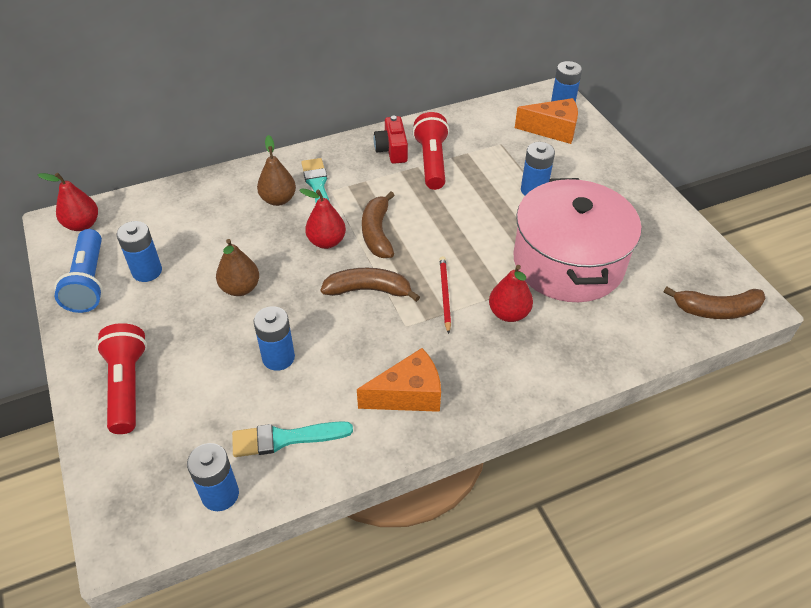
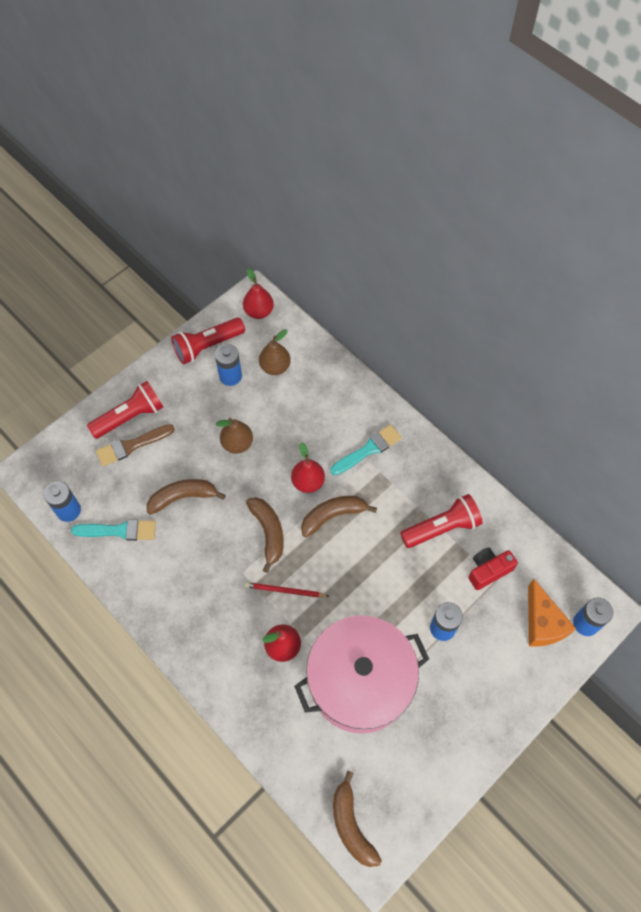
camera: 70 degrees right, 15 degrees up
blue flashlight [54,229,103,313] -> red flashlight [171,318,245,364]
turquoise brush [232,421,353,457] -> turquoise brush turned 120 degrees clockwise [71,520,156,541]
blue battery [253,306,295,371] -> brown banana [147,479,226,515]
brown pear [257,135,296,206] -> brown pear moved to [259,329,291,375]
orange cheese [357,348,441,412] -> none
red camera [374,116,408,164] -> red camera moved to [468,548,518,590]
red pencil [440,256,451,334] -> red pencil turned 150 degrees counterclockwise [245,582,329,598]
none -> brown brush [96,424,175,466]

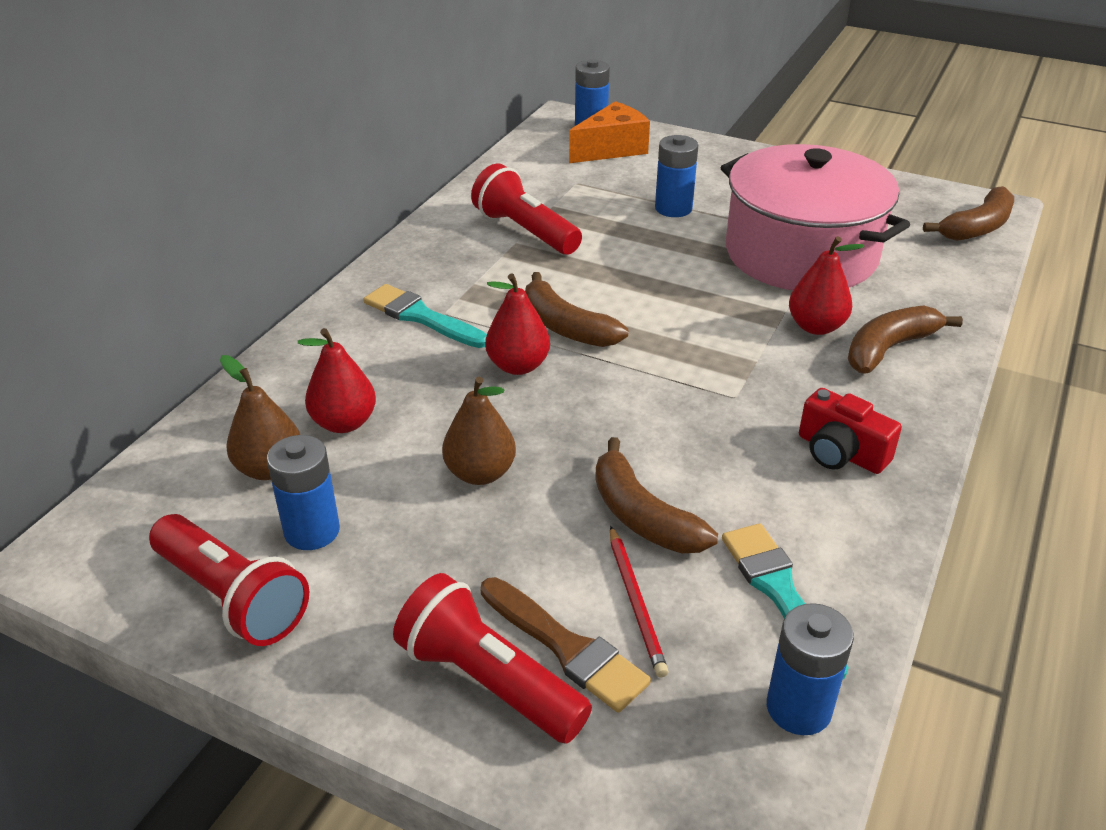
camera: 110 degrees left, 25 degrees down
red pear [243,268,274,319] -> red pear moved to [298,328,376,433]
red pencil [245,582,329,598] -> red pencil moved to [610,526,669,677]
brown banana [246,497,284,573] -> brown banana moved to [848,305,963,374]
red camera [468,548,518,590] -> red camera moved to [799,388,902,474]

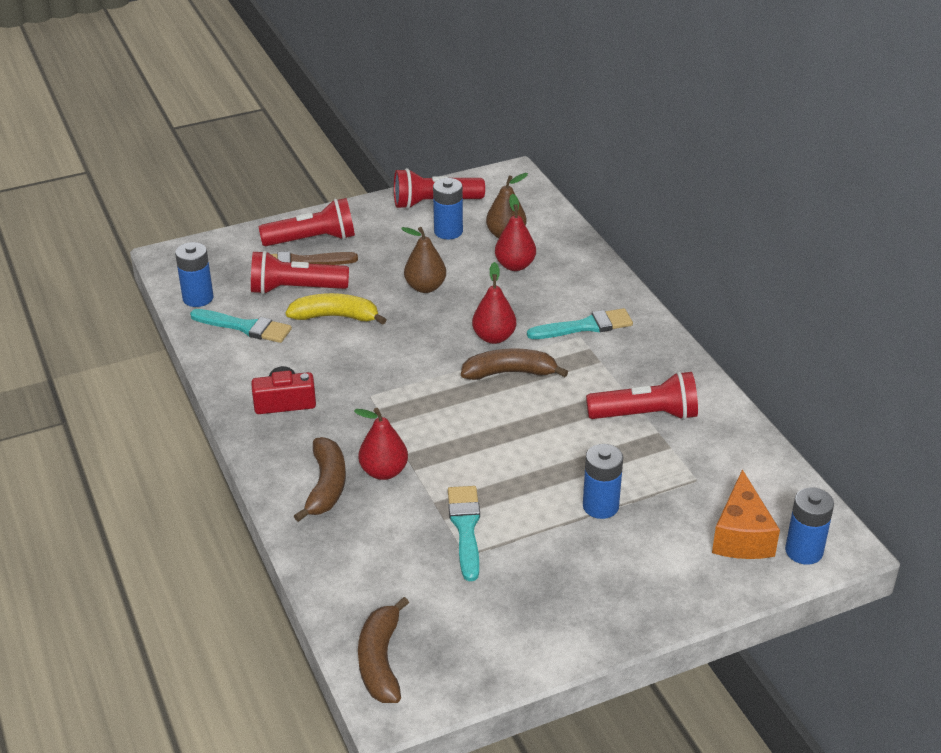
camera: 130 degrees right, 0 degrees up
brown banana [595,437,718,553] -> yellow banana [285,293,386,325]
red pencil [610,526,669,677] -> red flashlight [251,251,349,295]
pink pot [720,144,910,290] -> turquoise brush [448,486,480,581]

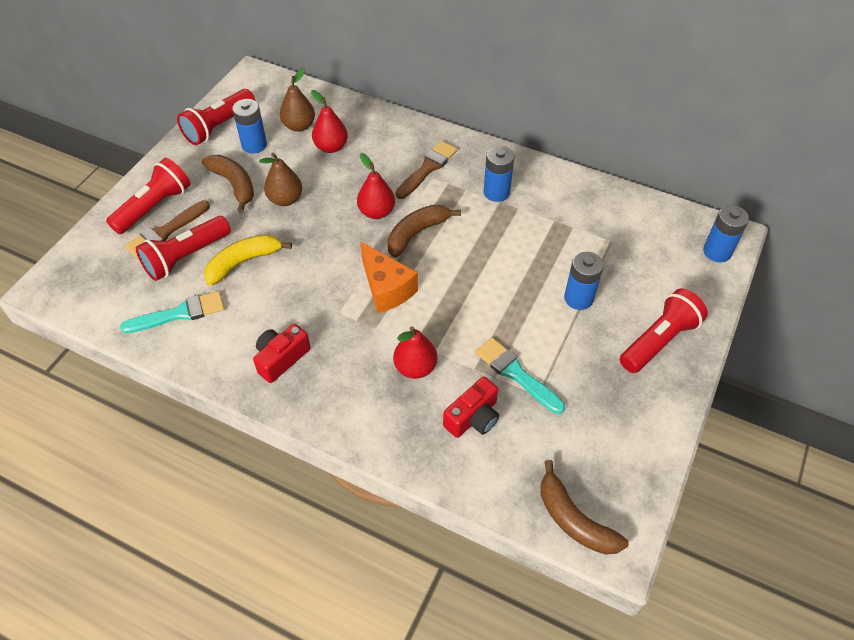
camera: 40 degrees left, 15 degrees up
blue battery [175,242,213,307] -> blue battery moved to [483,146,514,202]
brown banana [294,437,346,522] -> brown banana moved to [202,155,254,213]
turquoise brush [527,308,633,339] -> brown brush [395,141,457,199]
red flashlight [586,371,698,420] -> red flashlight moved to [620,288,708,373]
orange cheese [712,469,780,559] -> orange cheese moved to [360,242,418,313]
none -> red camera [443,377,499,438]

